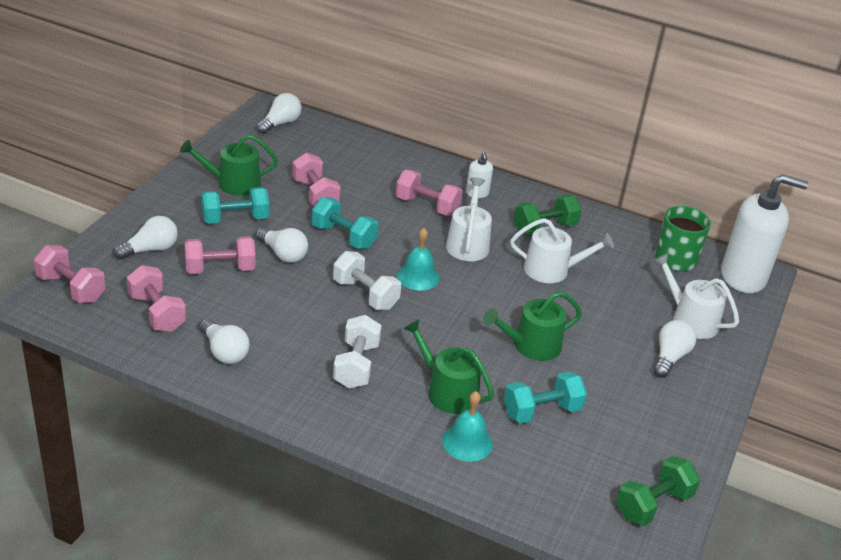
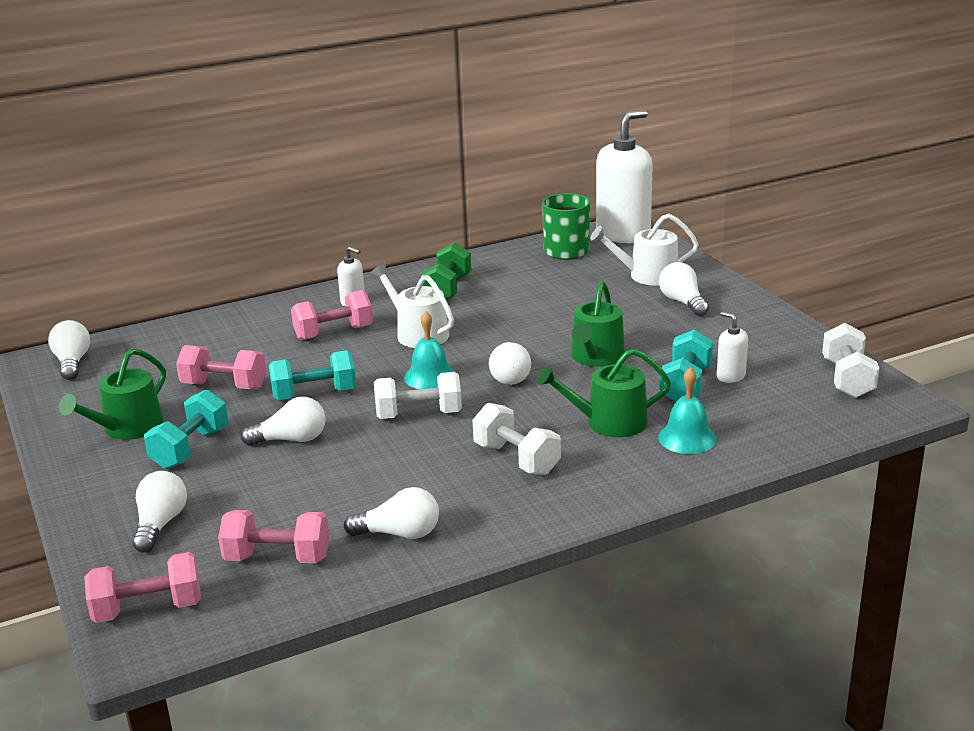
camera: 45 degrees left, 10 degrees down
pink dumbbell [184,236,256,274] -> none
white watering can [510,218,614,283] -> none
green dumbbell [616,456,700,526] -> white dumbbell [822,323,879,398]
none -> white light bulb [489,342,531,385]
none -> white soap dispenser [717,312,748,383]

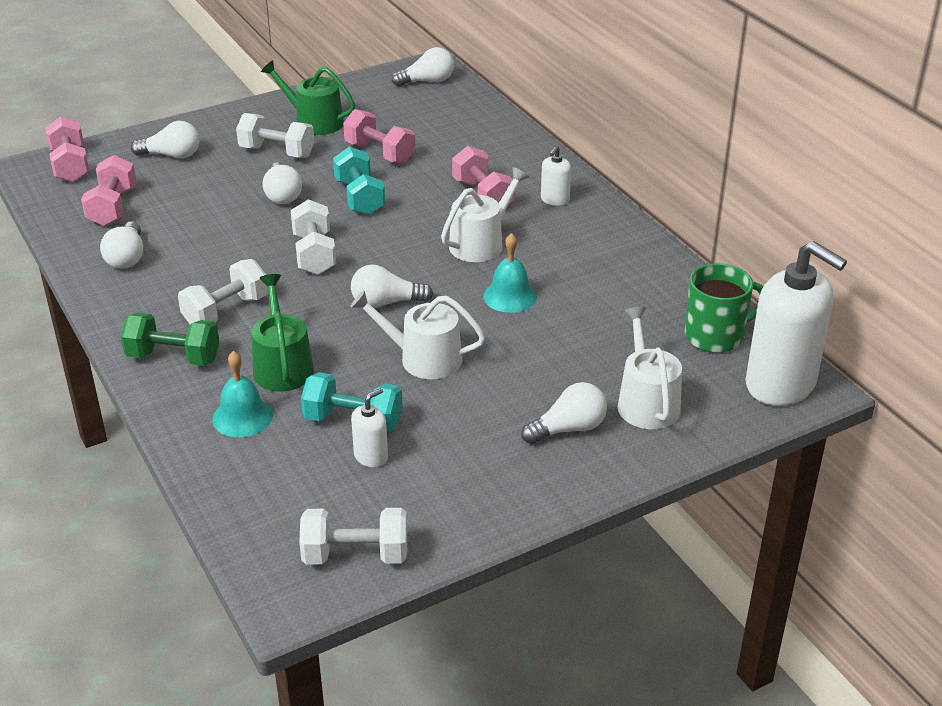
camera: 85 degrees right, 10 degrees up
turquoise dumbbell [144,390,229,469] -> white dumbbell [236,113,314,158]
pink dumbbell [176,345,266,390] -> pink dumbbell turned 60 degrees counterclockwise [343,109,416,164]
turquoise bell [404,311,455,389] -> turquoise bell moved to [483,233,537,313]
green dumbbell [421,242,471,300] -> green dumbbell moved to [121,313,219,366]
green watering can [571,281,625,367] -> white watering can [350,290,485,379]

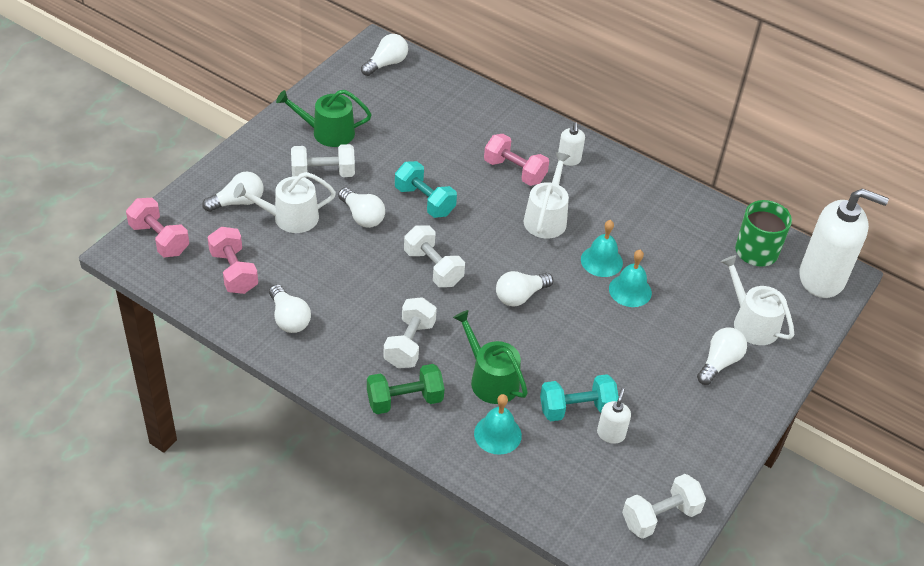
camera: 30 degrees left, 10 degrees up
pink dumbbell [343,109,416,164] -> none
white watering can [350,290,485,379] -> white watering can moved to [234,172,336,233]
none -> turquoise bell [609,250,652,307]

